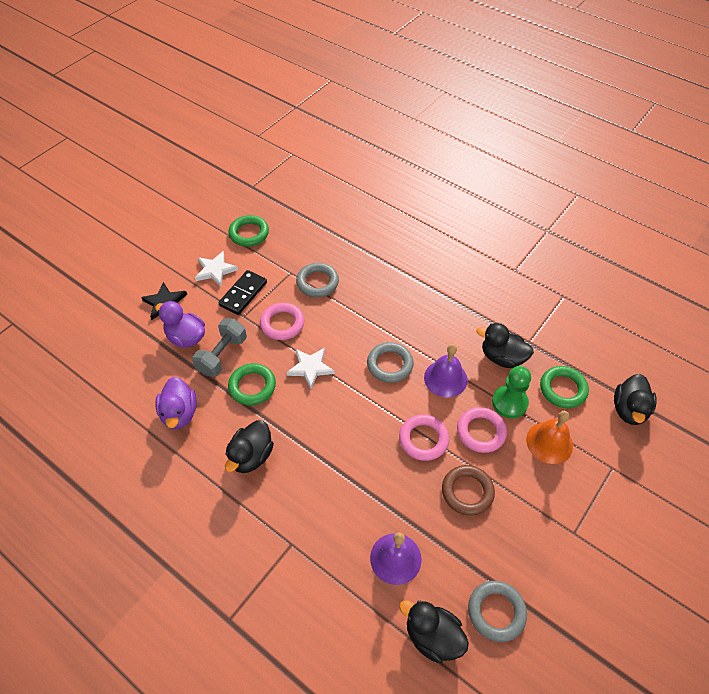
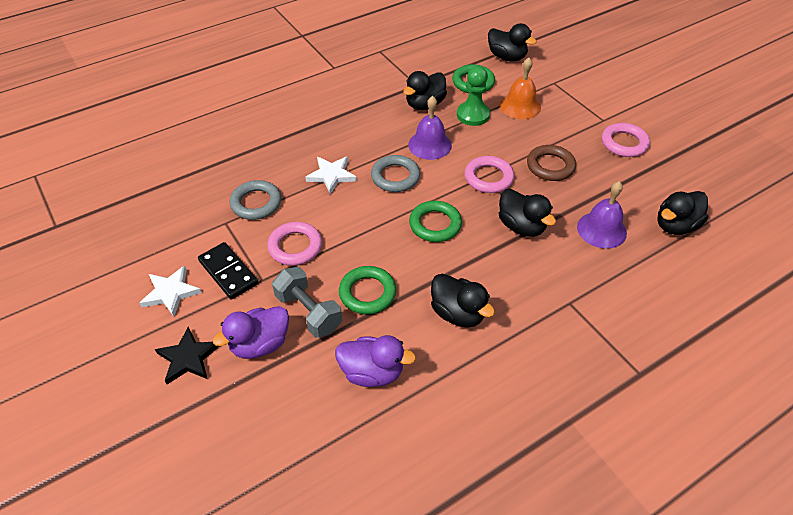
camera: 70 degrees left, 5 degrees down
green ring [228,215,269,247] -> green ring moved to [409,201,462,242]
white star [286,348,335,389] -> white star moved to [305,156,357,194]
pink ring [457,407,507,453] -> pink ring moved to [602,123,650,157]
grey ring [468,581,527,642] -> none
none -> black duck [499,189,556,237]

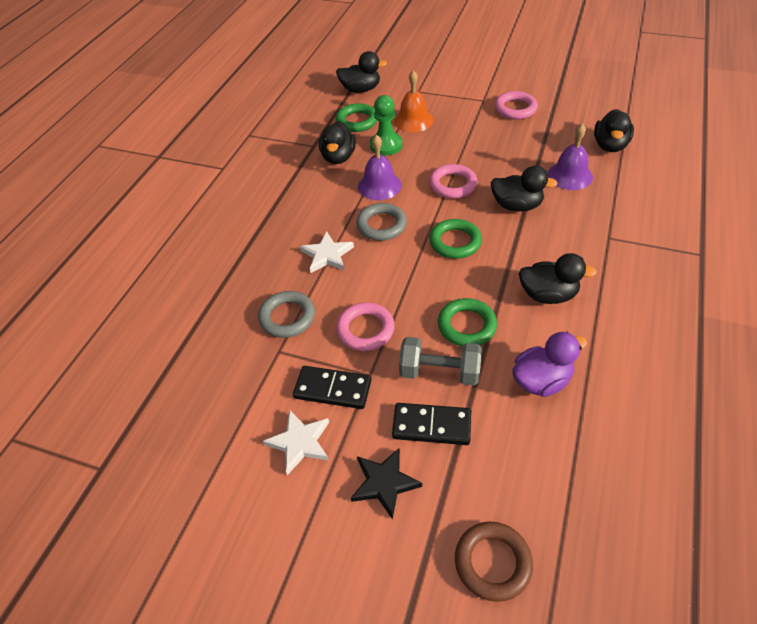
camera: 35 degrees left, 0 degrees up
purple duck [213,306,289,359] -> black domino [392,403,471,445]
brown ring [527,145,576,181] -> brown ring moved to [455,522,533,602]

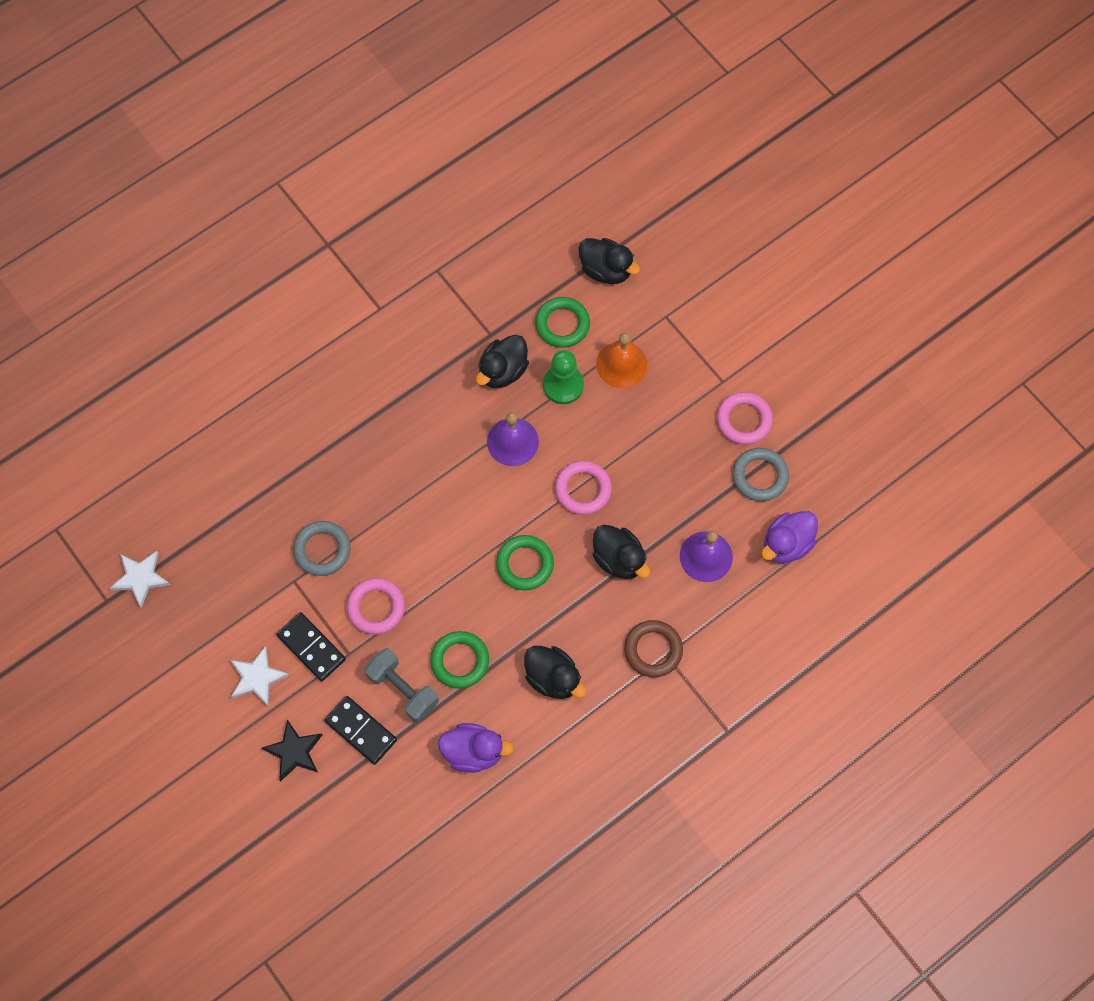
camera: 30 degrees right, 20 degrees up
white star [300,231,354,273] -> white star moved to [110,551,170,608]
grey ring [356,203,407,241] -> grey ring moved to [732,448,789,501]
brown ring [455,522,533,602] -> brown ring moved to [624,620,683,677]
black duck [594,109,634,152] -> purple duck [761,511,818,563]

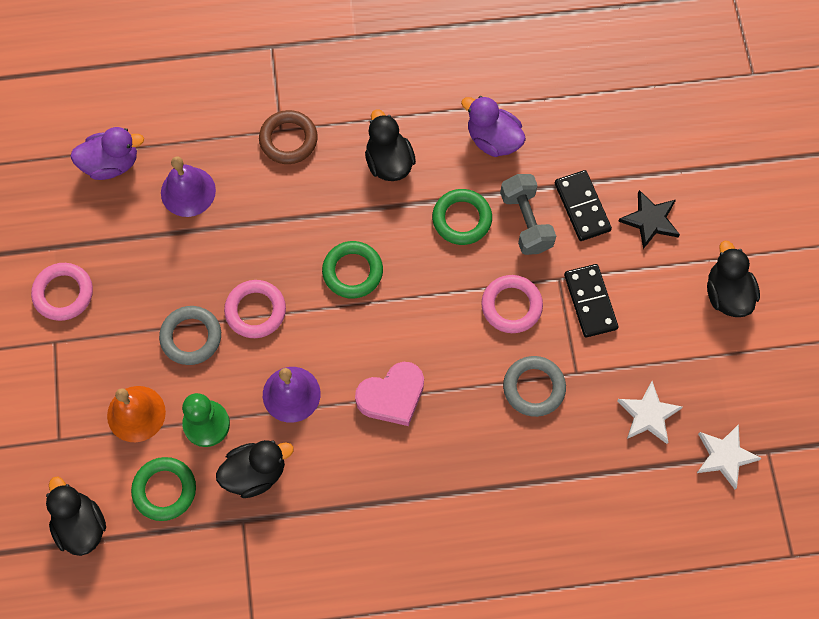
camera: 150 degrees left, 0 degrees up
white star [230,646,289,706] -> white star moved to [617,381,683,444]
black duck [592,525,650,579] -> black duck moved to [707,240,760,317]
grey ring [732,448,789,501] -> grey ring moved to [159,306,221,365]
none -> pink heart [355,362,424,426]

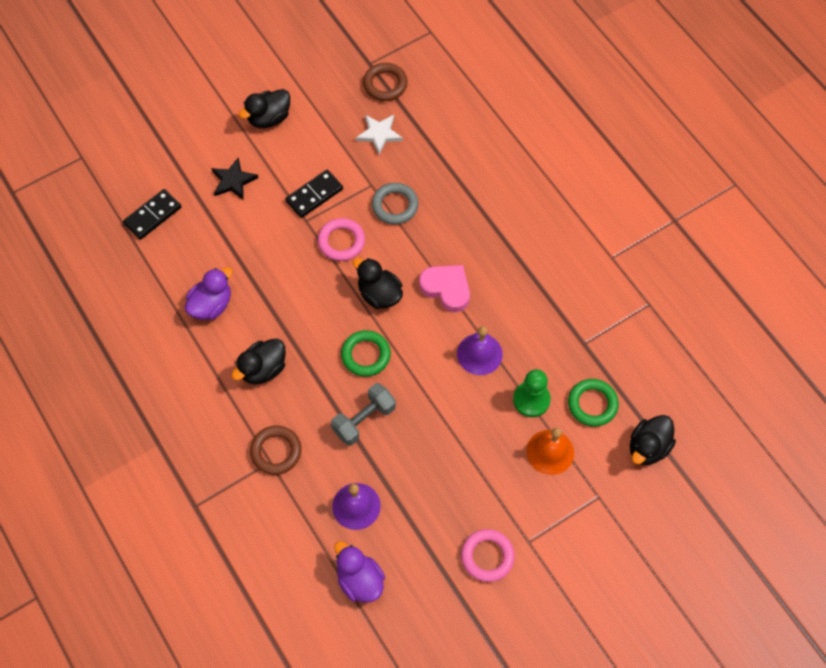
camera: 115 degrees left, 5 degrees down
grey ring [159,306,221,365] -> none
black duck [216,440,294,498] -> black duck moved to [353,258,403,309]
pink ring [224,280,286,338] -> none
green ring [432,189,492,245] -> none
purple duck [461,96,526,157] -> purple duck turned 150 degrees counterclockwise [185,267,233,320]
grey dumbbell [500,174,556,255] -> grey dumbbell moved to [331,383,396,446]
black domino [555,170,612,241] -> black domino moved to [123,189,181,240]
white star [697,424,762,489] -> brown ring [363,63,408,101]

